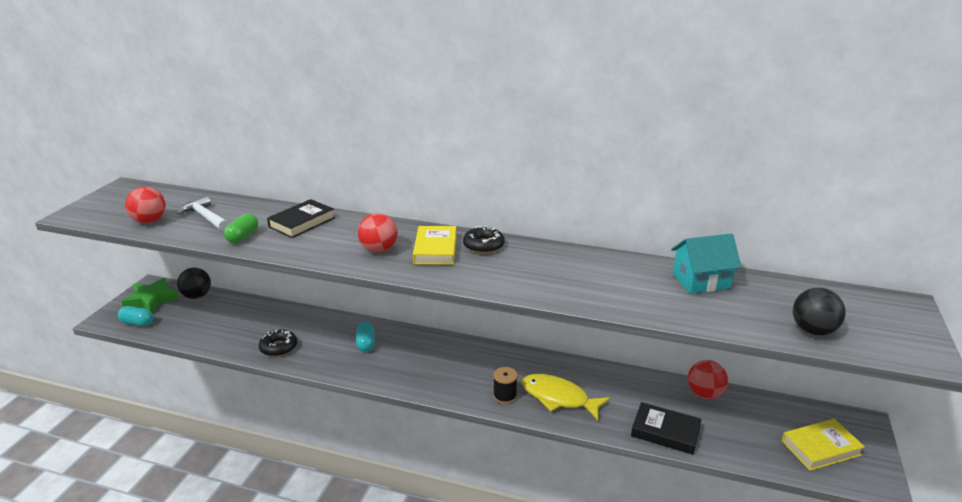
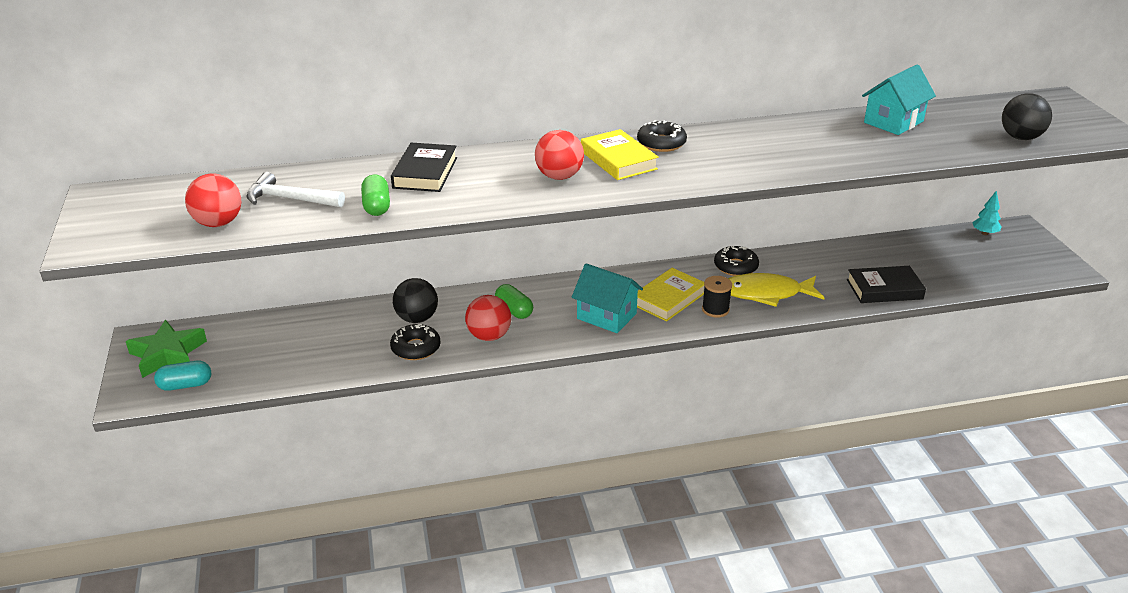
camera: 30 degrees left, 5 degrees up
black ball [177,268,211,299] -> black ball moved to [393,278,438,323]
turquoise capsule [356,322,375,352] -> green capsule [495,284,533,319]
red ball [688,360,728,399] -> red ball moved to [465,295,511,341]
yellow book [782,419,865,471] -> yellow book moved to [637,268,704,322]
none -> turquoise house [572,263,643,333]
none -> black donut [714,246,759,276]
none -> turquoise tree [972,190,1001,235]

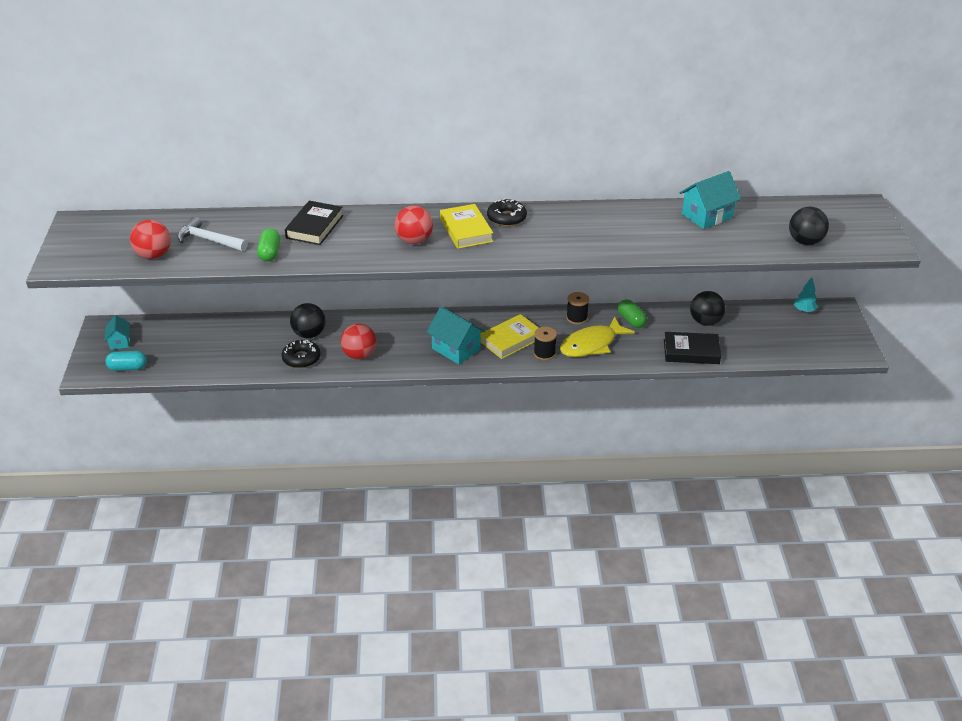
camera: 10 degrees right, 5 degrees up
green star [126,320,207,378] -> turquoise house [105,315,130,350]
green capsule [495,284,533,319] -> green capsule moved to [618,299,647,328]
black donut [714,246,759,276] -> black spool [566,292,589,325]
yellow fish [728,273,824,307] -> yellow fish turned 45 degrees counterclockwise [560,316,635,357]
none -> black ball [690,291,725,326]

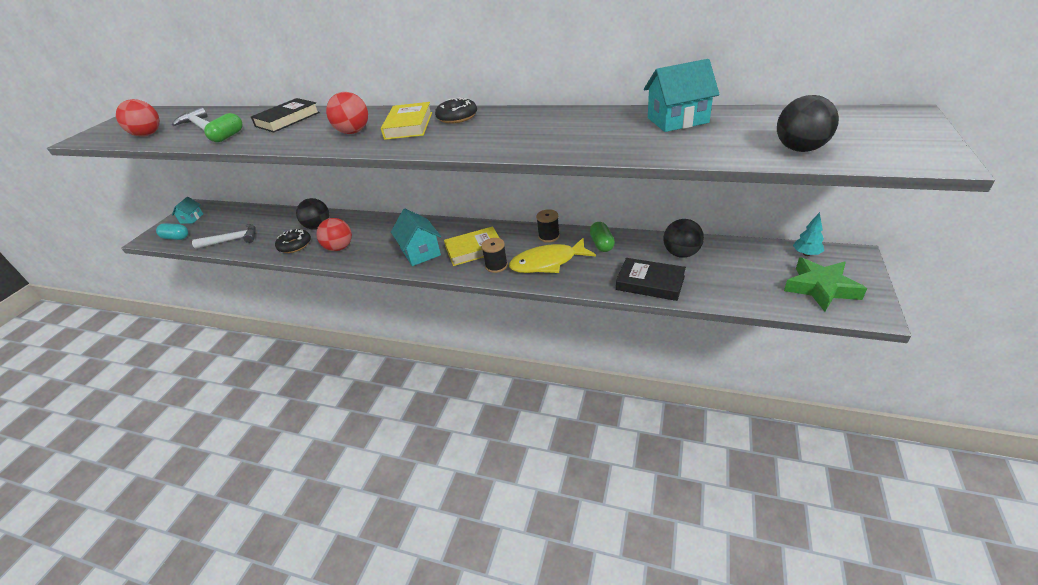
camera: 25 degrees right, 0 degrees up
none -> white hammer [192,224,256,249]
none -> green star [784,258,867,312]

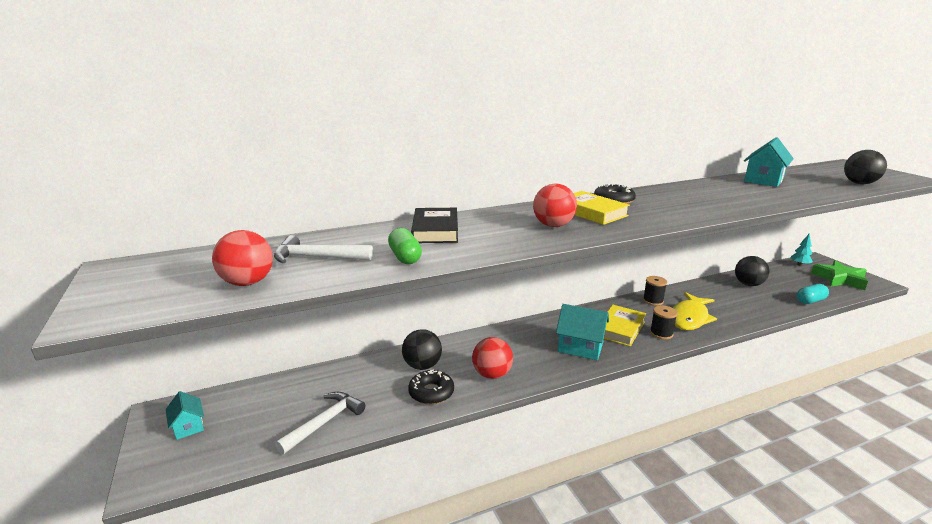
camera: 45 degrees left, 15 degrees down
turquoise capsule [156,223,188,240] -> turquoise capsule moved to [797,284,829,304]
green capsule [590,222,615,252] -> none
black book [616,258,686,301] -> none

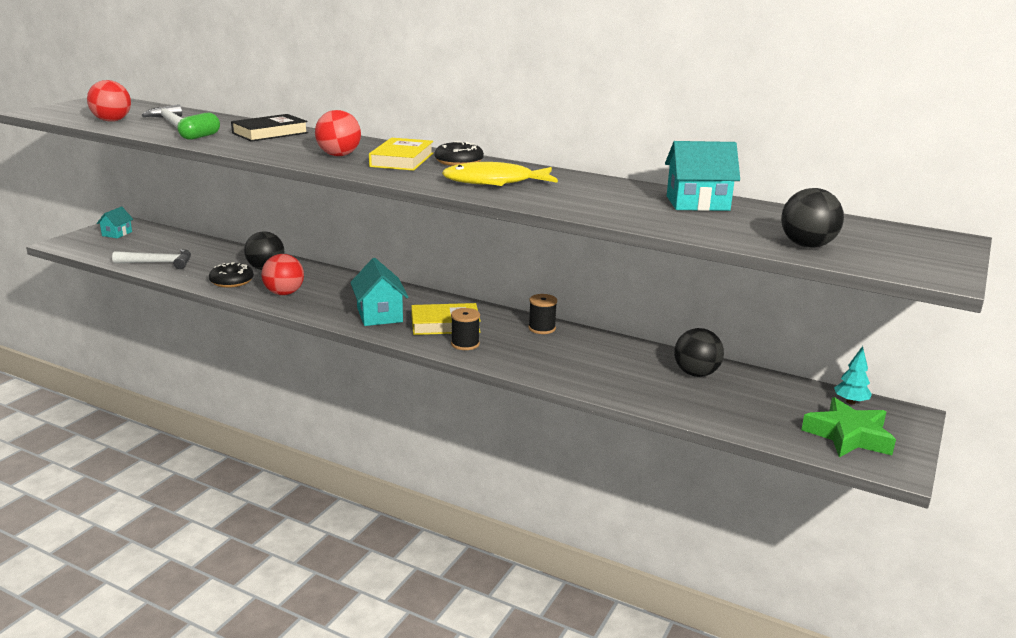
camera: 50 degrees right, 0 degrees up
yellow fish [673,292,717,330] -> yellow fish moved to [442,162,558,186]
turquoise capsule [797,284,829,304] -> none

